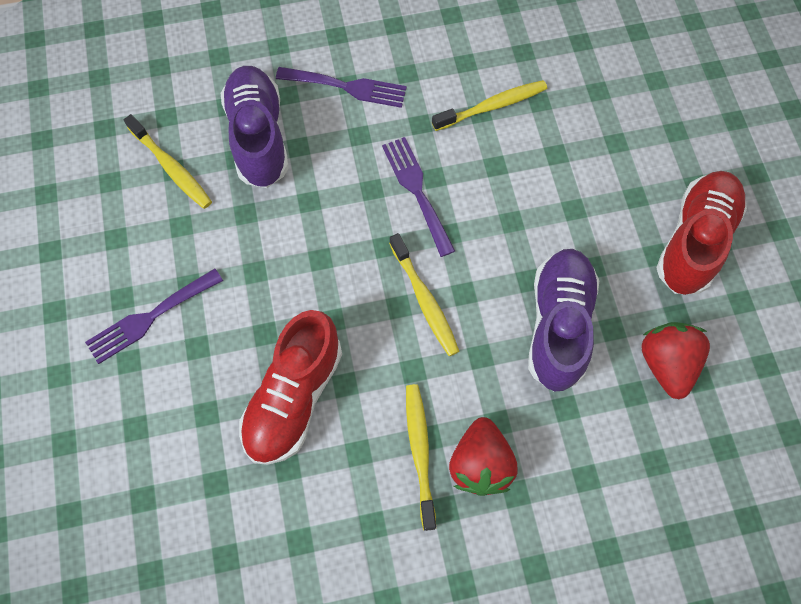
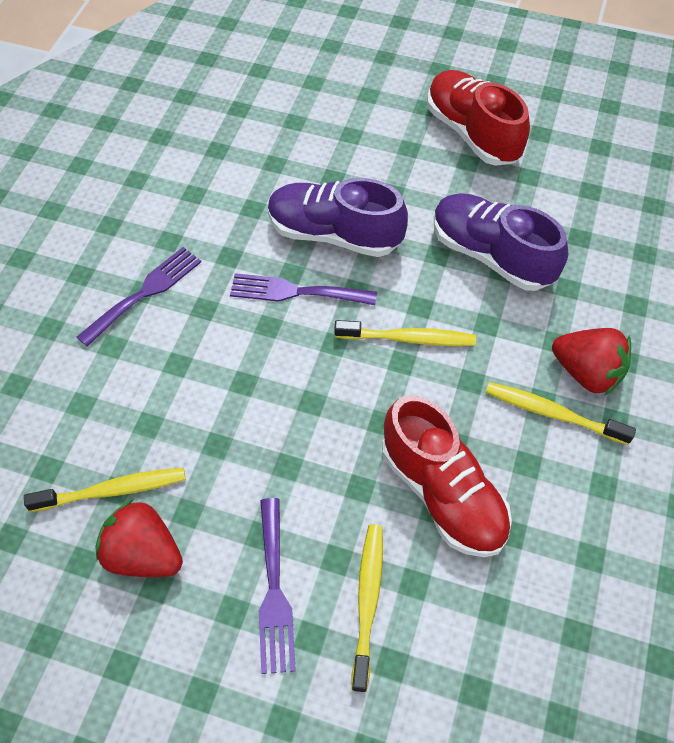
camera: 60 degrees left, 10 degrees down
purple shoe [221,66,289,188] -> purple shoe moved to [268,178,408,257]
yellow toothbrush [432,80,547,131] -> yellow toothbrush moved to [352,524,383,692]
red strawberry [641,322,710,399] -> red strawberry moved to [95,499,183,577]

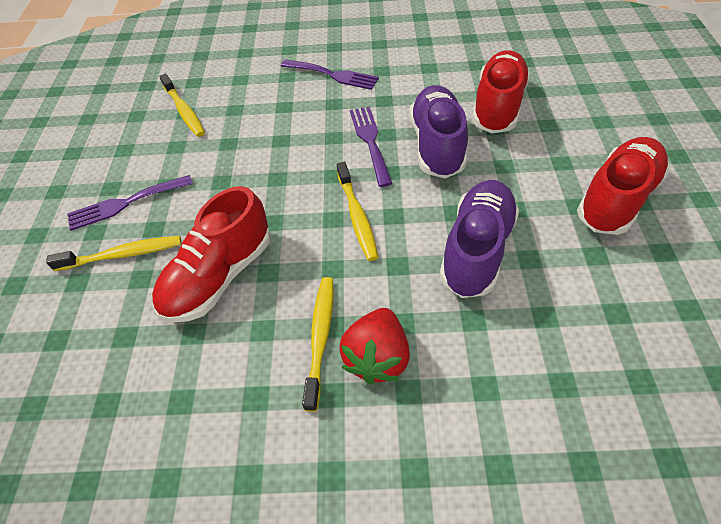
camera: 75 degrees right, 5 degrees down
red strawberry [95,499,183,577] -> none
none -> red shoe [472,50,530,134]

